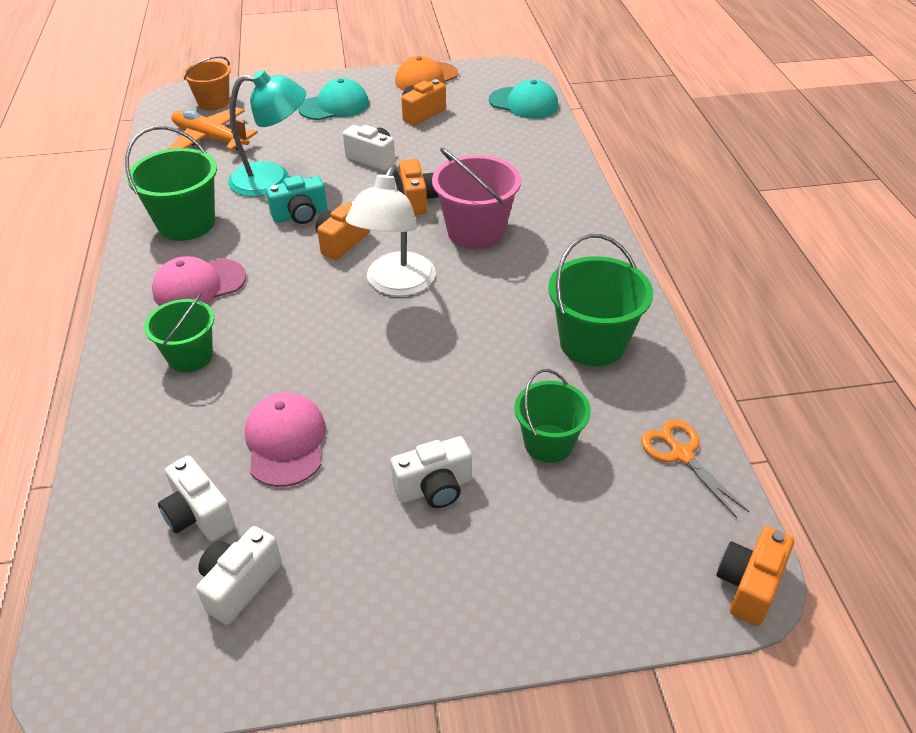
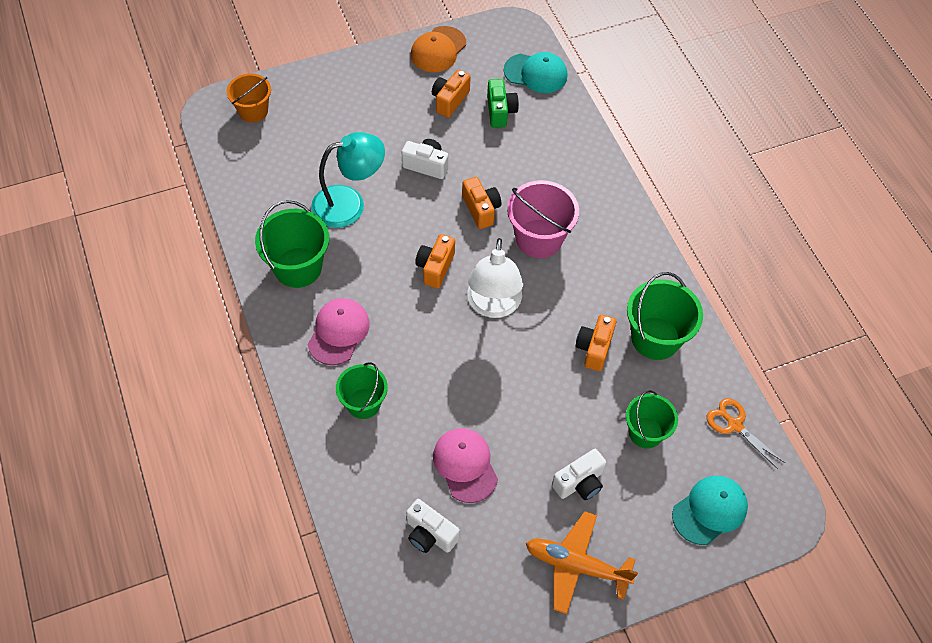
camera: 15 degrees left, 15 degrees up
pink cap [152,256,246,306] -> pink cap turned 150 degrees clockwise [308,298,370,365]
orange plane [168,107,258,150] -> orange plane moved to [526,511,638,615]
white camera [196,526,282,625] -> none
turquoise camera [266,175,327,224] -> none
turquoise cap [298,78,369,120] -> turquoise cap moved to [672,476,748,545]
orange camera [717,526,794,626] -> orange camera moved to [576,315,616,371]
none -> green camera [487,79,519,128]

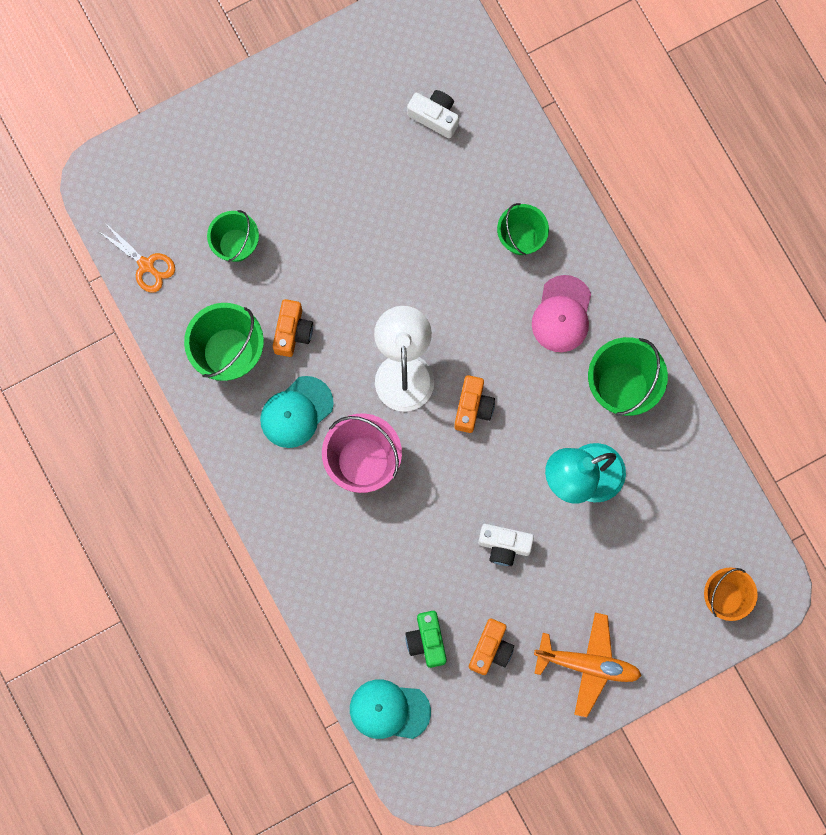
camera: 175 degrees right, 20 degrees up
orange cap [411,26,466,72] -> none
pink cap [433,428,498,503] -> none
orange camera [462,177,501,229] -> none
orange plane [526,511,638,615] -> orange plane moved to [534,613,642,717]
white camera [552,449,606,500] -> none
turquoise cap [672,476,748,545] -> turquoise cap moved to [260,376,334,448]

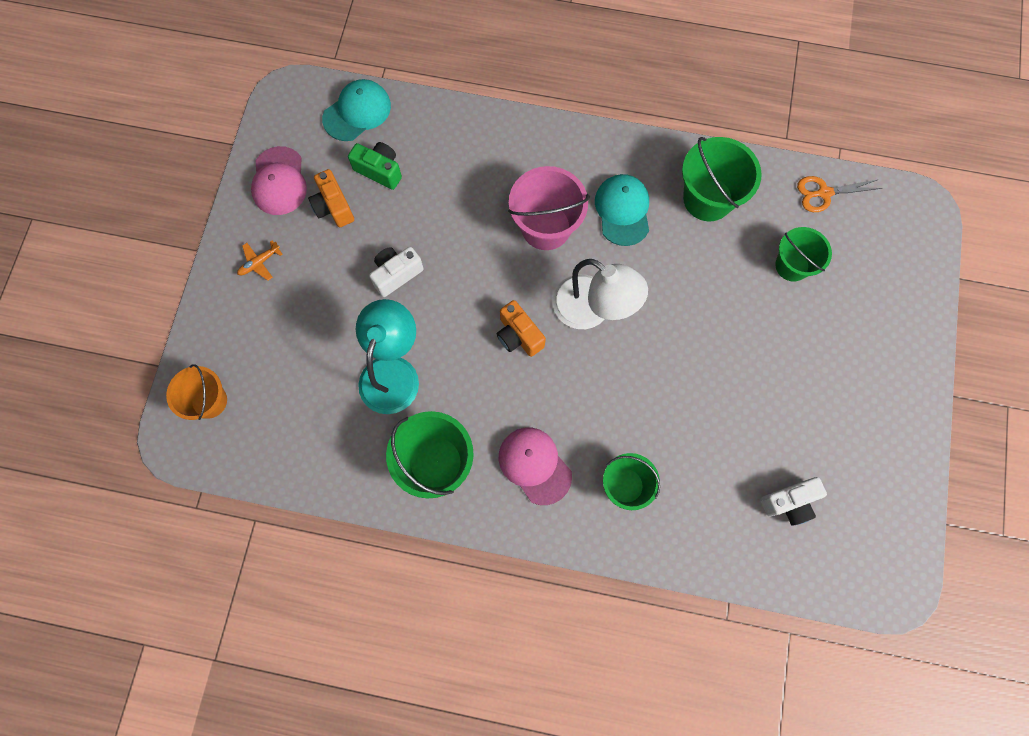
camera: 130 degrees right, 5 degrees down
orange camera [273,299,313,357] -> none
orange plane [534,613,642,717] -> orange plane [237,240,282,281], size x0.48
none -> pink cap [251,146,307,215]

